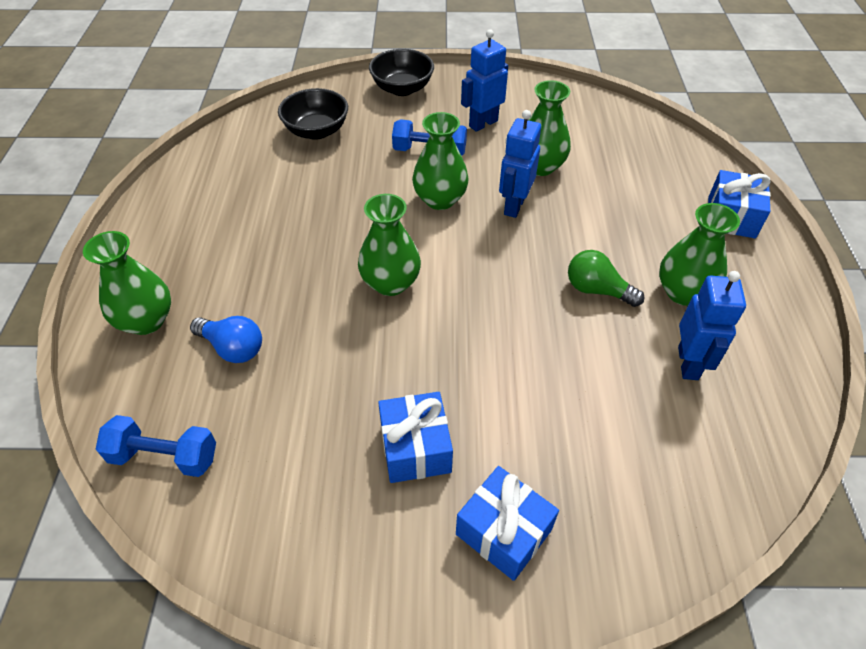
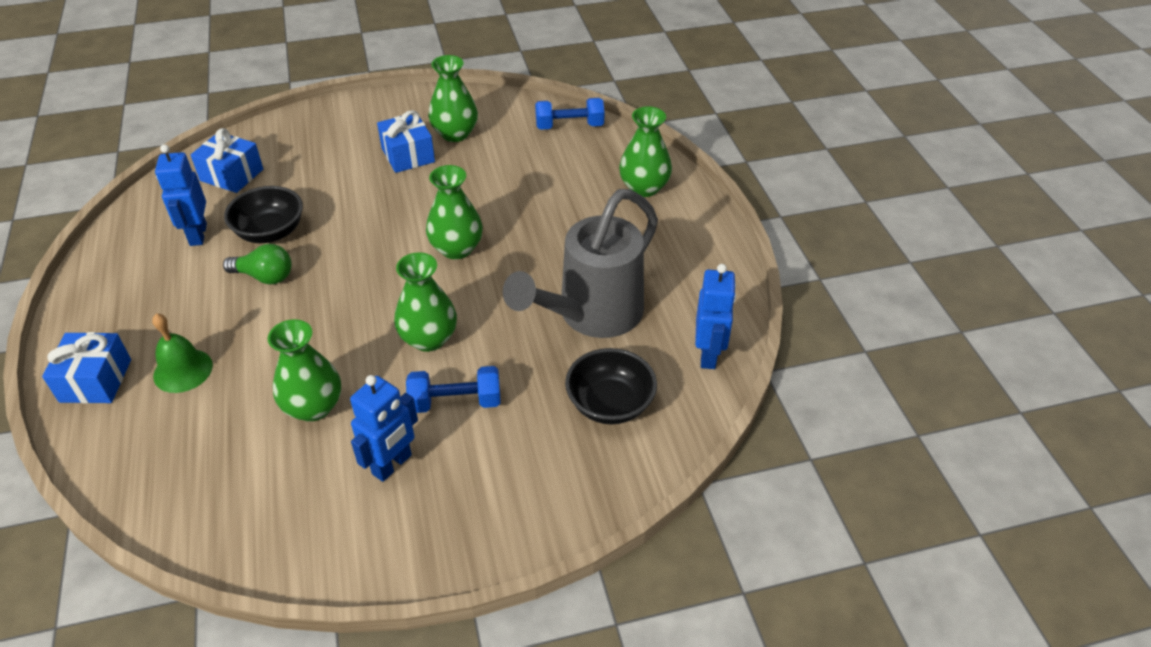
camera: 165 degrees right, 5 degrees down
blue light bulb [190,316,262,363] -> none
black bowl [369,49,434,96] -> black bowl moved to [224,186,303,243]
blue gift [456,466,559,581] -> blue gift moved to [191,128,263,193]
blue robot [499,110,541,218] -> blue robot moved to [695,264,736,369]
green vase [659,203,740,306] -> green vase moved to [428,55,478,142]
none -> green bell [152,313,213,393]
none -> grey watering can [503,189,658,338]

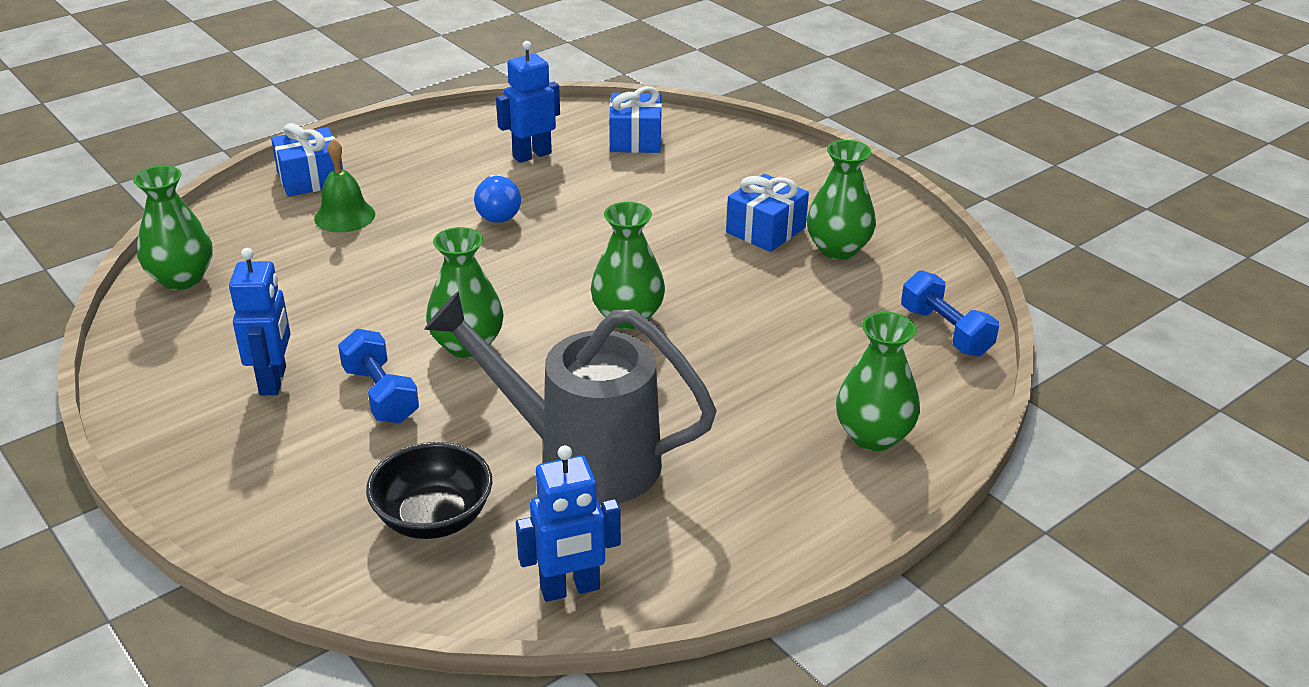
camera: 65 degrees right, 10 degrees down
green light bulb [223,244,292,284] -> blue light bulb [474,175,521,223]
black bowl [224,186,303,243] -> none
green vase [267,319,341,422] -> green vase moved to [133,166,213,290]
blue robot [350,375,418,482] -> blue robot turned 105 degrees counterclockwise [229,248,291,395]

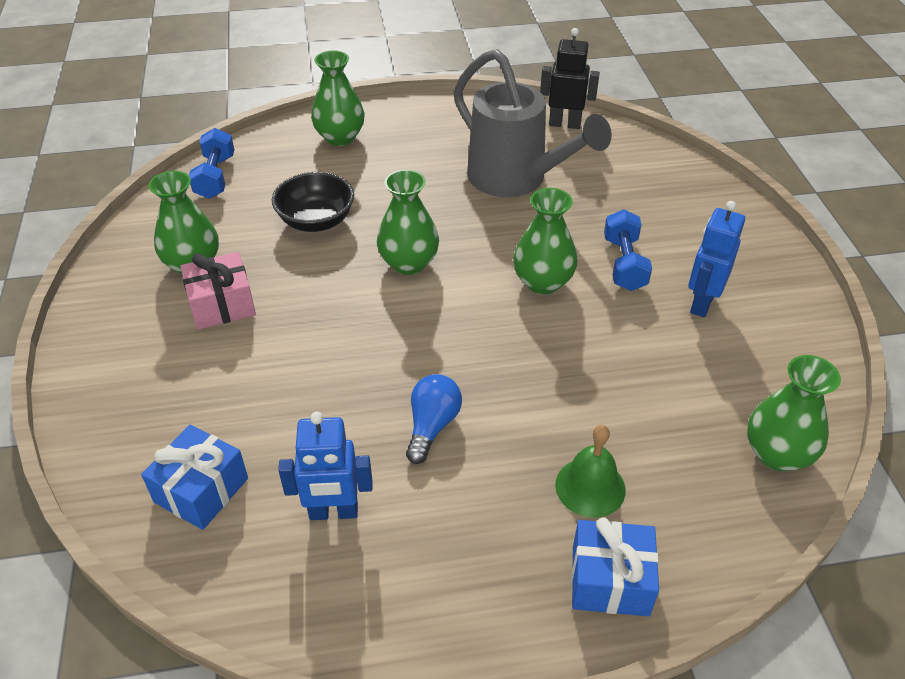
camera: 150 degrees left, 10 degrees up
black bowl [366,442,492,539] -> black bowl moved to [272,172,354,232]
blue robot [516,445,621,602] -> black robot [540,28,600,129]
blue gift [726,174,809,252] -> pink gift [180,252,256,330]

